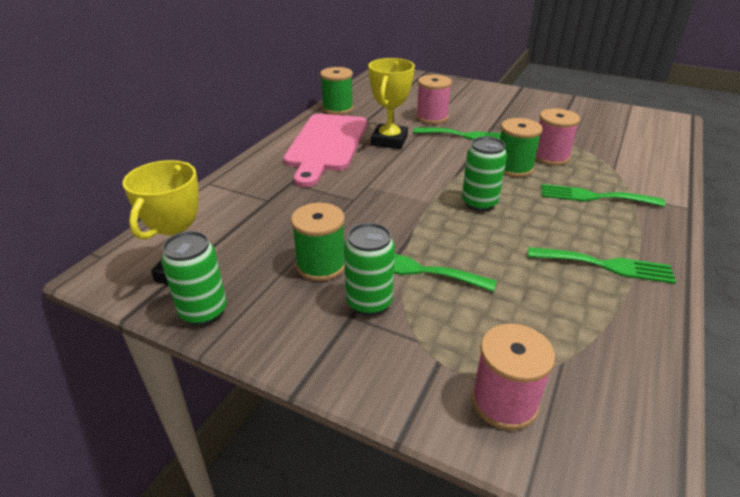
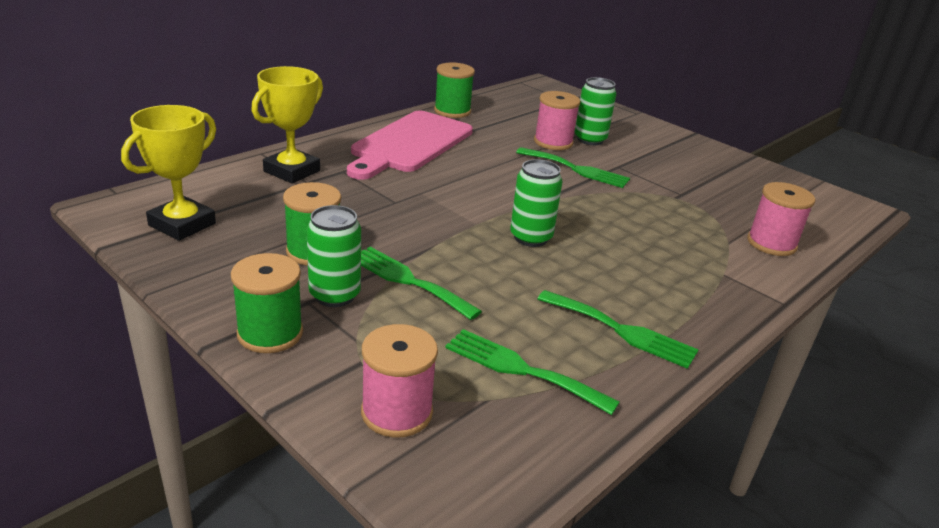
camera: 15 degrees right, 5 degrees down
green can [161,231,227,326] -> green can moved to [575,77,617,145]
yellow trophy [368,58,415,149] -> yellow trophy moved to [251,66,323,184]
green spool [500,118,543,177] -> green spool moved to [231,253,303,353]
pink spool [535,108,580,166] -> pink spool moved to [747,182,815,256]
green fork [541,184,666,207] -> green fork moved to [445,329,620,415]

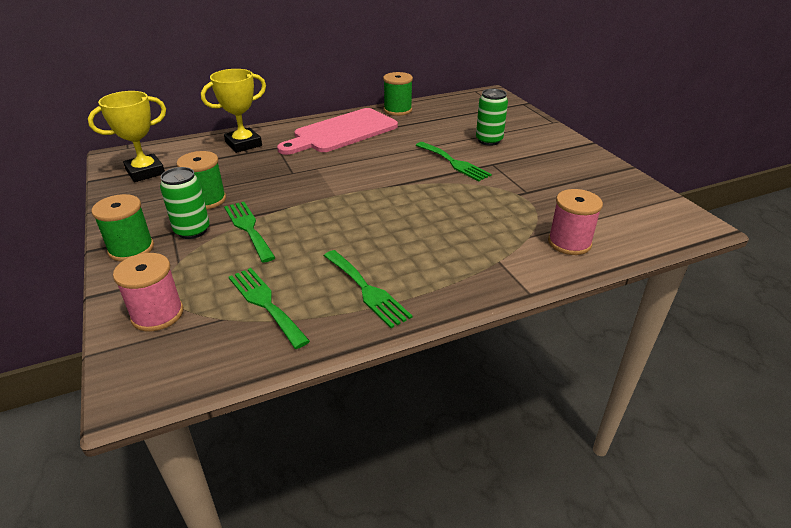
camera: 25 degrees right, 5 degrees up
green can [510,159,562,247] -> none
pink spool [534,91,580,150] -> none

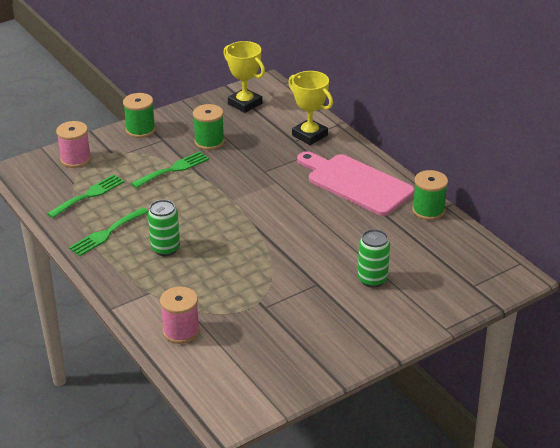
camera: 80 degrees right, 0 degrees up
green can [160,167,210,239] -> green can moved to [148,200,180,256]
green fork [416,142,492,181] -> none

